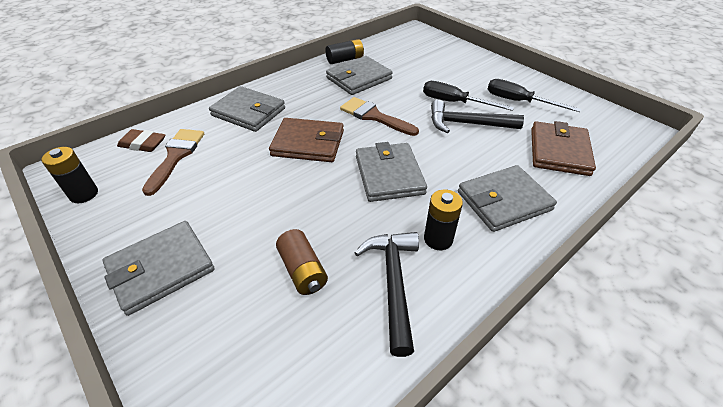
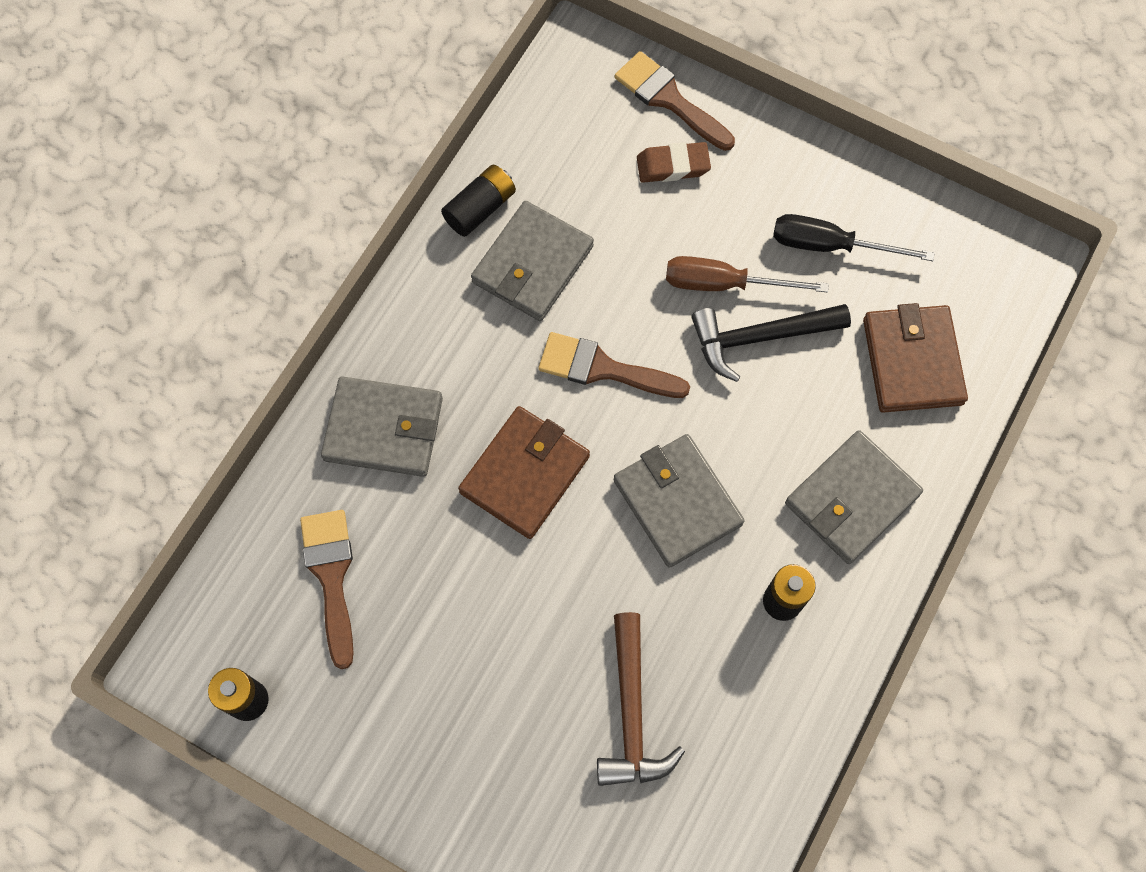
camera: 20 degrees left, 25 degrees up
grey wallet [102,221,215,316] -> none
brown eraser [117,129,166,152] -> brown eraser moved to [637,142,711,183]
brown wallet [269,118,344,162] -> brown wallet turned 45 degrees counterclockwise [458,406,590,539]
brown battery [276,229,328,295] -> brown hammer [597,612,685,786]
black hammer [355,232,419,357] -> none
black screwdriver [423,81,514,111] -> brown screwdriver [666,256,828,293]
none -> brown brush [615,51,735,151]

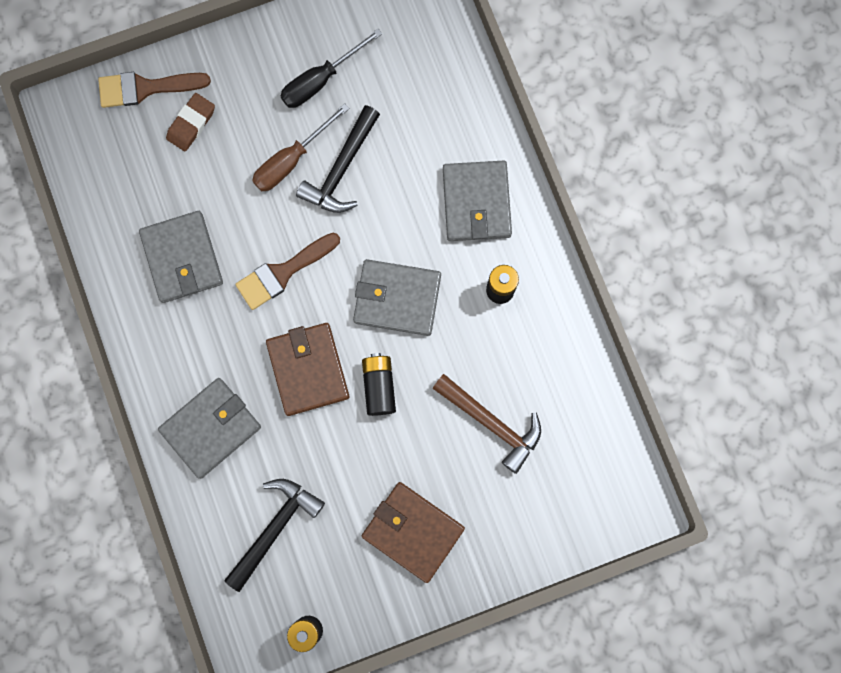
camera: 50 degrees left, 10 degrees up
brown brush [300,510,354,669] -> black hammer [224,479,325,592]
black battery [441,165,516,237] -> black battery moved to [362,353,396,416]
brown wallet [863,303,968,413] -> brown wallet moved to [362,482,465,583]

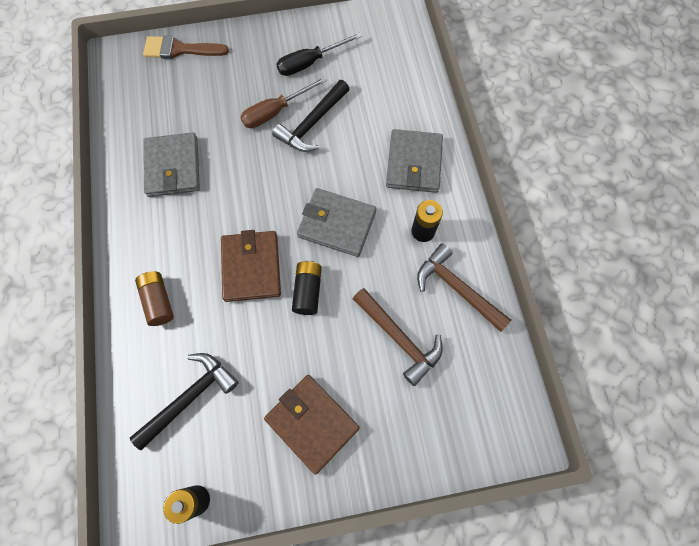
camera: 10 degrees right, 10 degrees down
grey wallet [158,378,261,479] -> brown battery [135,271,174,326]
brown eraser [166,93,215,151] -> none
brown brush [235,233,340,310] -> none
none -> brown hammer [417,243,511,332]

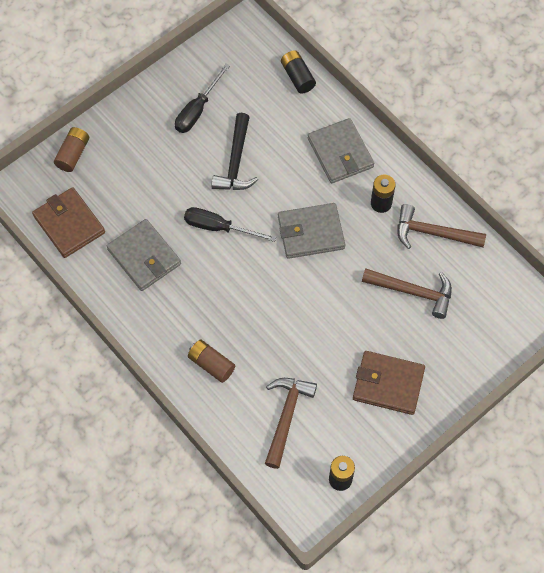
camera: 30 degrees left, 5 degrees down
black hammer [130,353,239,450] -> brown hammer [265,378,317,469]
brown brush [143,35,229,59] -> brown battery [54,127,89,172]
brown wallet [221,230,281,302] -> brown wallet moved to [32,187,105,258]
brown screwdriver [240,77,327,128] -> none
black battery [292,260,322,315] -> black battery moved to [281,50,316,94]
none -> black screwdriver [184,207,276,242]

